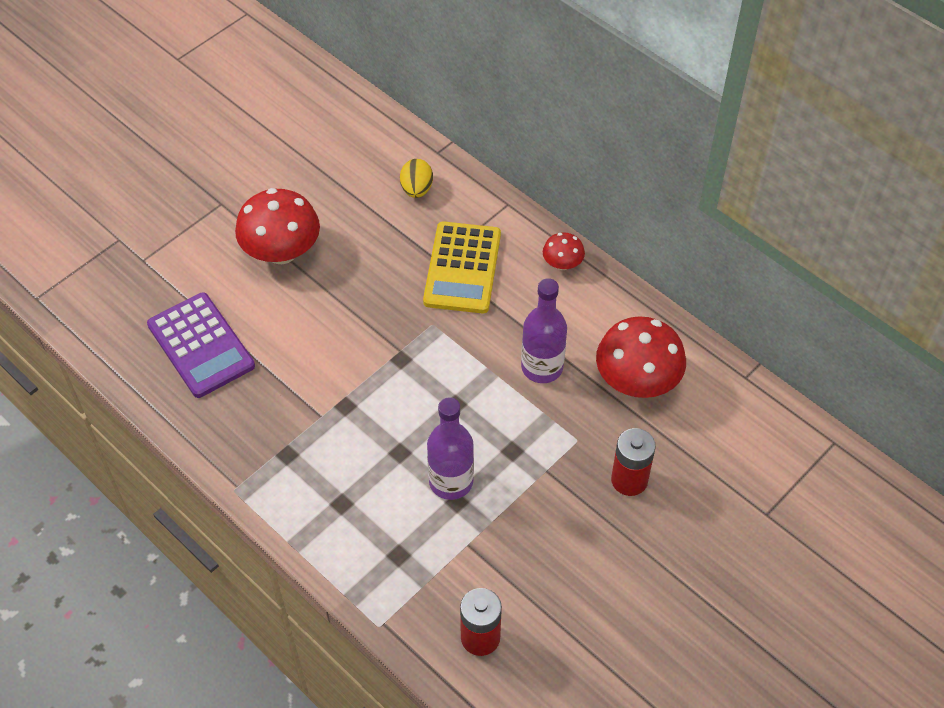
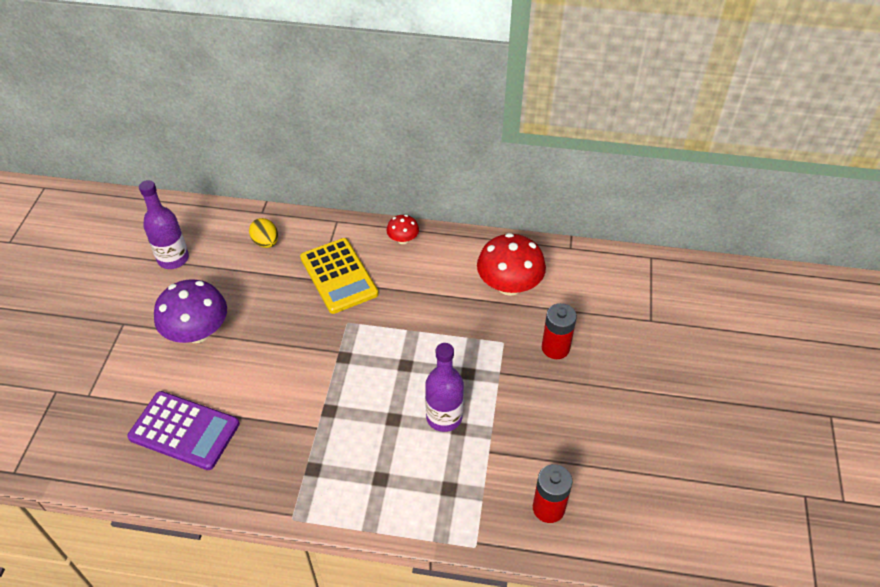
camera: 35 degrees left, 5 degrees down
red mushroom [235,188,320,264] -> purple mushroom [154,279,227,343]
purple bottle [521,278,567,383] -> purple bottle moved to [139,180,189,269]

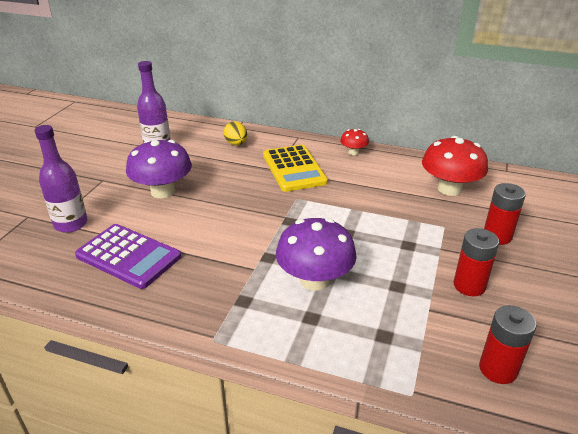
camera: 10 degrees right, 15 degrees down
purple bottle [425,343,464,432] -> purple bottle moved to [34,125,88,233]
none -> purple mushroom [276,218,357,291]
none -> red battery [454,228,499,296]

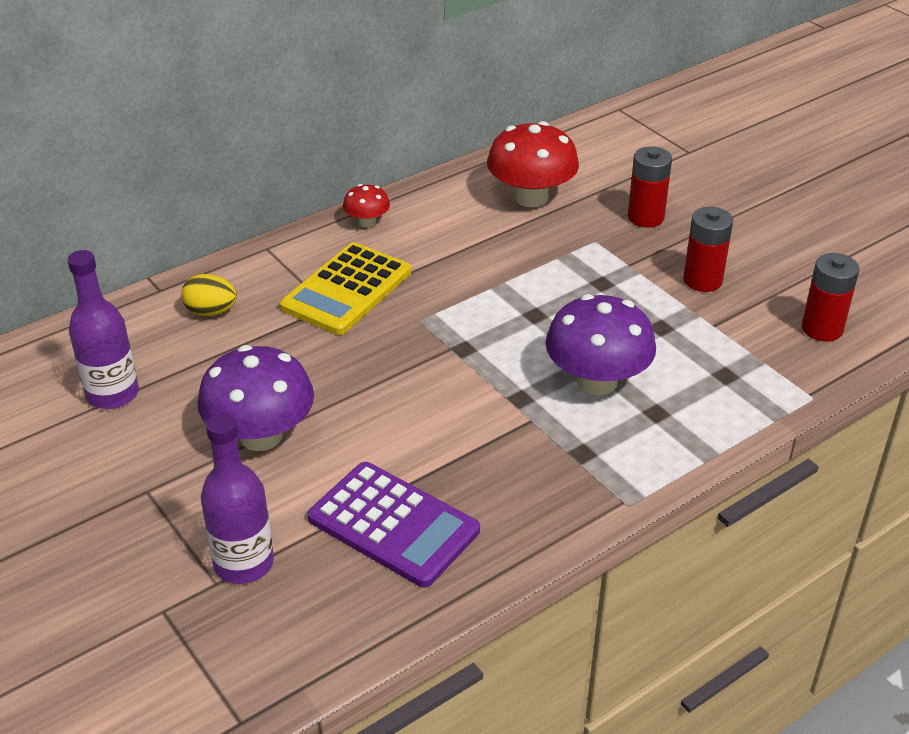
camera: 55 degrees left, 5 degrees up
purple calculator [75,224,181,289] -> purple calculator turned 60 degrees clockwise [308,462,480,588]
yellow calculator [263,145,328,192] -> yellow calculator turned 105 degrees clockwise [280,242,411,335]

